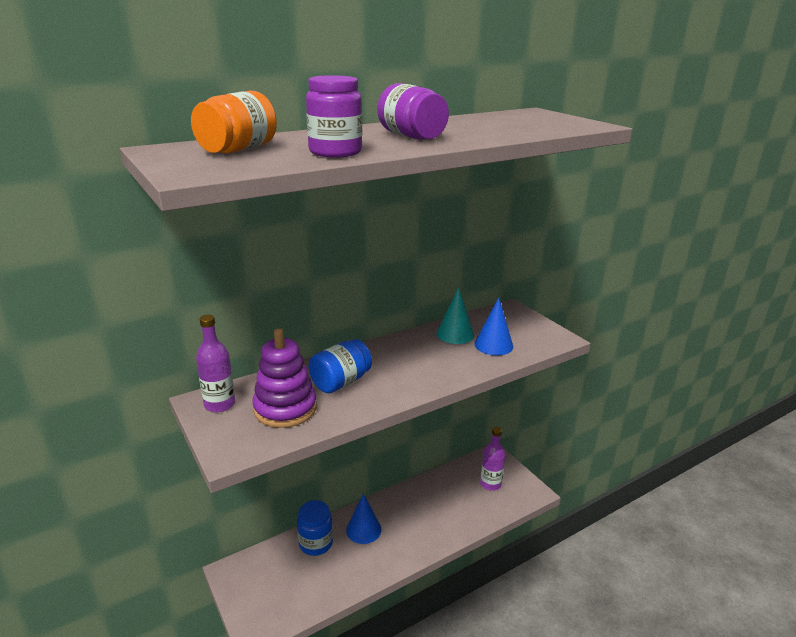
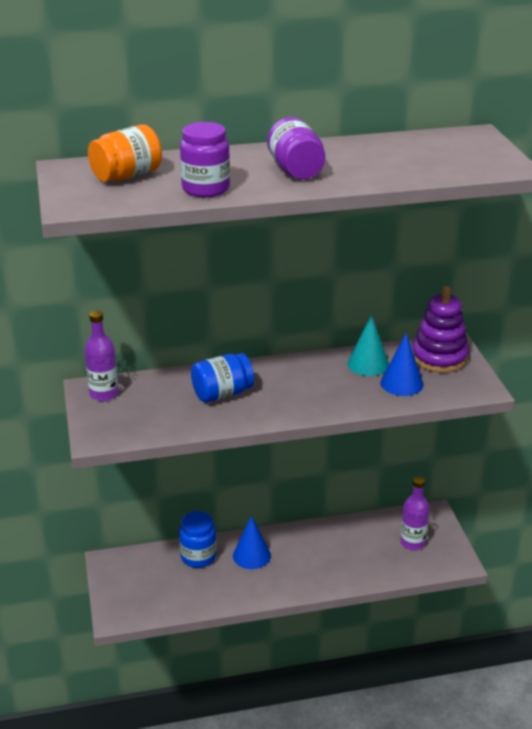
camera: 20 degrees right, 5 degrees up
purple stacking toy [252,328,317,428] -> purple stacking toy moved to [412,286,469,373]

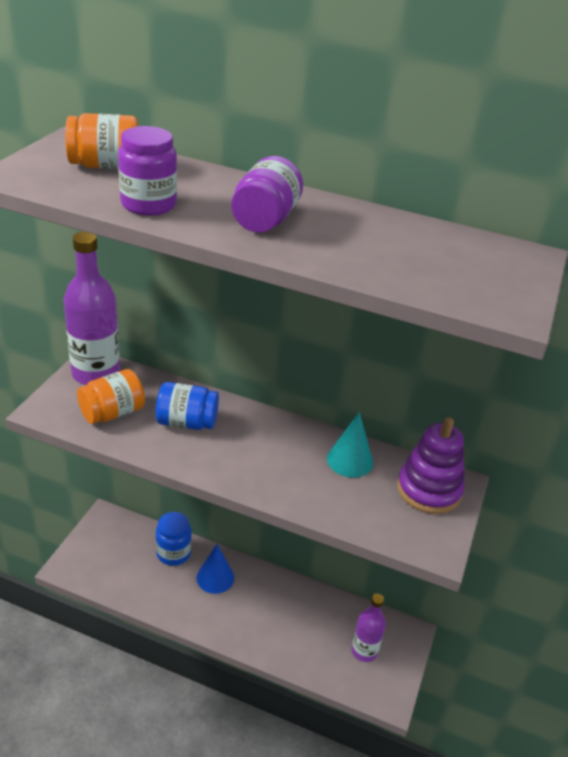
camera: 30 degrees right, 5 degrees up
purple bottle [85,311,118,401] -> purple bottle [64,232,120,385], size x1.67
blue cone [381,333,424,396] -> none
none -> orange jar [77,369,145,424]

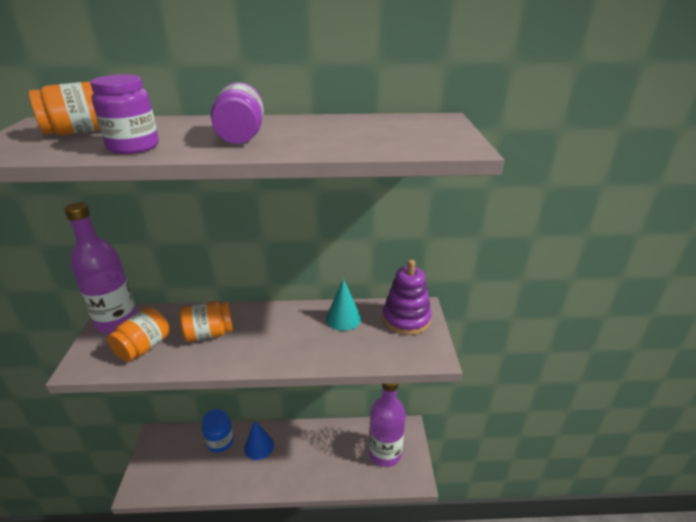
camera: 20 degrees left, 5 degrees down
blue jar [156,382,219,430] -> orange jar [180,301,233,342]
purple bottle [351,594,386,662] -> purple bottle [369,383,406,467], size x1.67

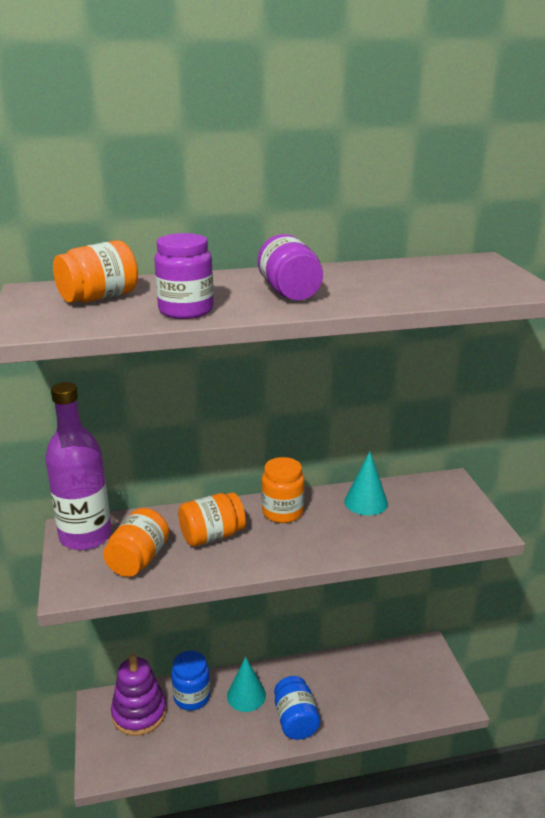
camera: 10 degrees left, 5 degrees down
blue cone [244,421,274,460] -> turquoise cone [227,656,266,712]
purple bottle [369,383,406,467] -> none
purple stacking toy [383,260,432,335] -> purple stacking toy moved to [111,654,167,736]
none -> orange jar [262,457,304,523]
none -> blue jar [274,676,320,740]

